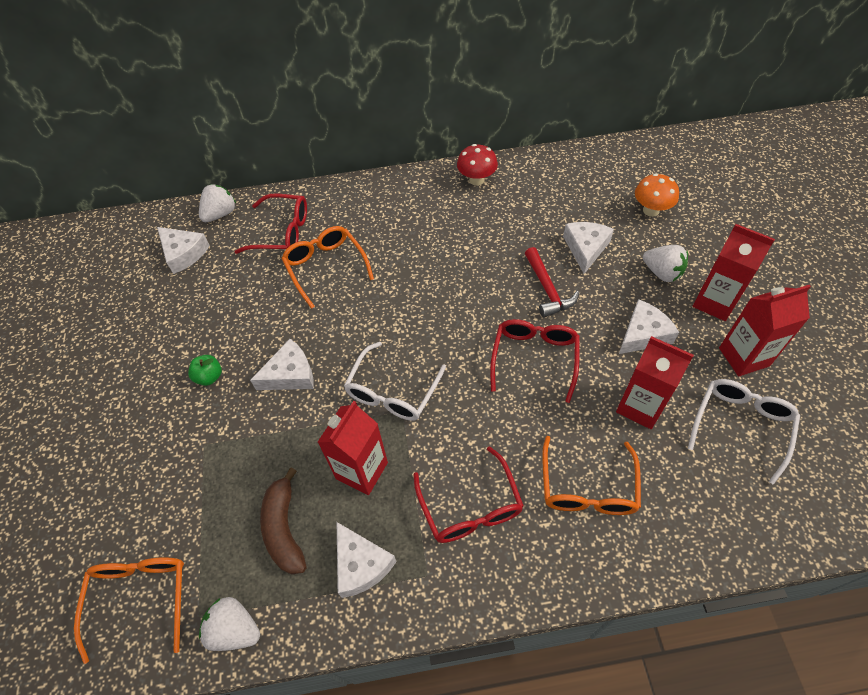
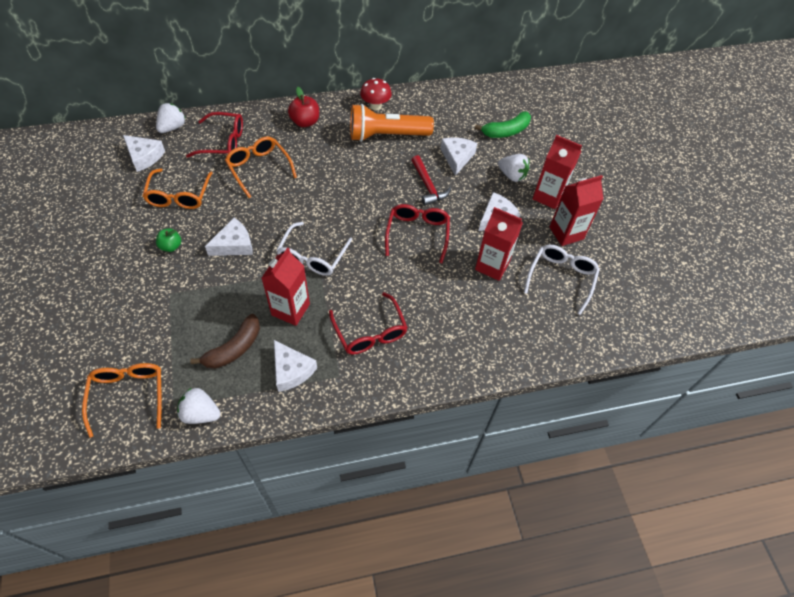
camera: 10 degrees left, 0 degrees up
brown banana [260,468,307,574] -> brown banana turned 120 degrees counterclockwise [190,314,260,369]
orange glasses [542,436,641,515] -> orange glasses moved to [142,168,213,209]
orange mushroom [635,173,679,217] -> green banana [475,112,531,138]
none -> red apple [288,87,319,127]
none -> orange flashlight [350,104,434,142]

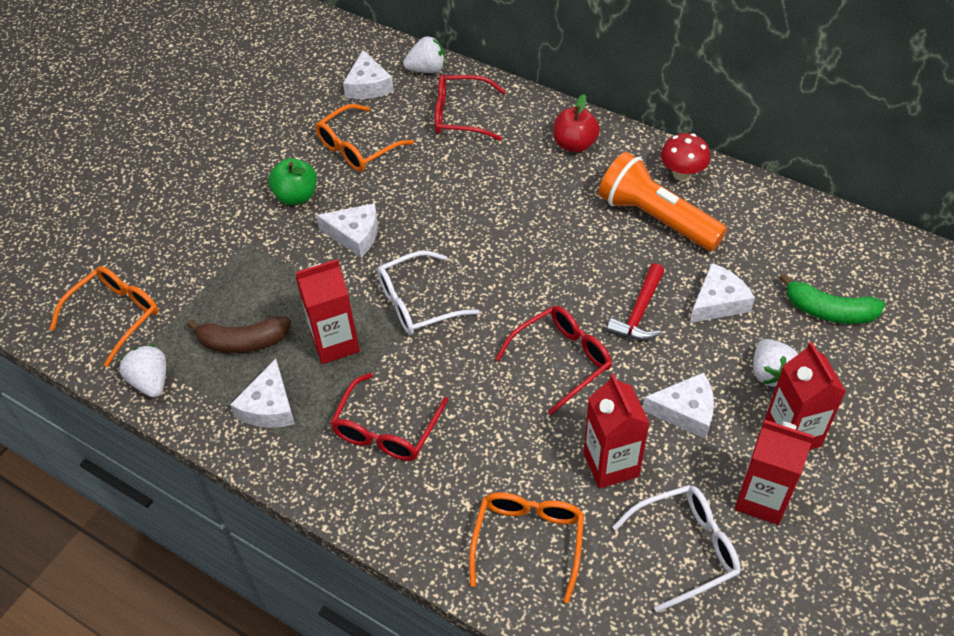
camera: 50 degrees right, 5 degrees down
green apple [156,228,181,252] -> green apple [268,158,317,205], size x1.50
red glasses [186,112,243,158] -> red glasses turned 135 degrees clockwise [435,74,506,141]
orange glasses [225,137,297,198] -> orange glasses moved to [469,492,584,603]

